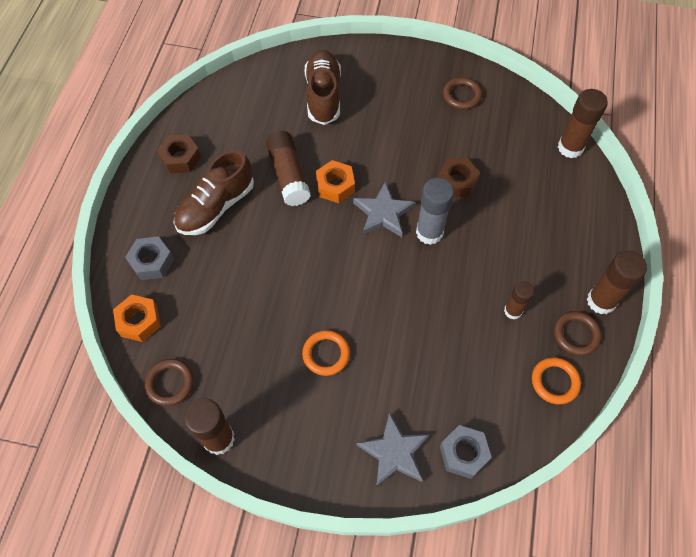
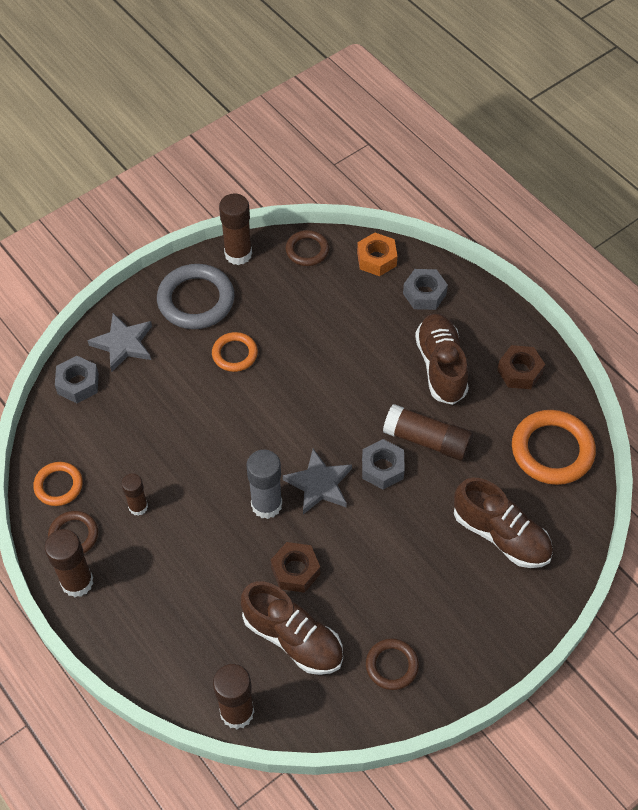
camera: 130 degrees right, 5 degrees down
orange nut [316,160,355,203] -> grey nut [362,439,405,489]
none -> grey ring [157,264,235,329]
none -> brown shoe [241,581,343,675]
none -> orange ring [512,410,596,485]

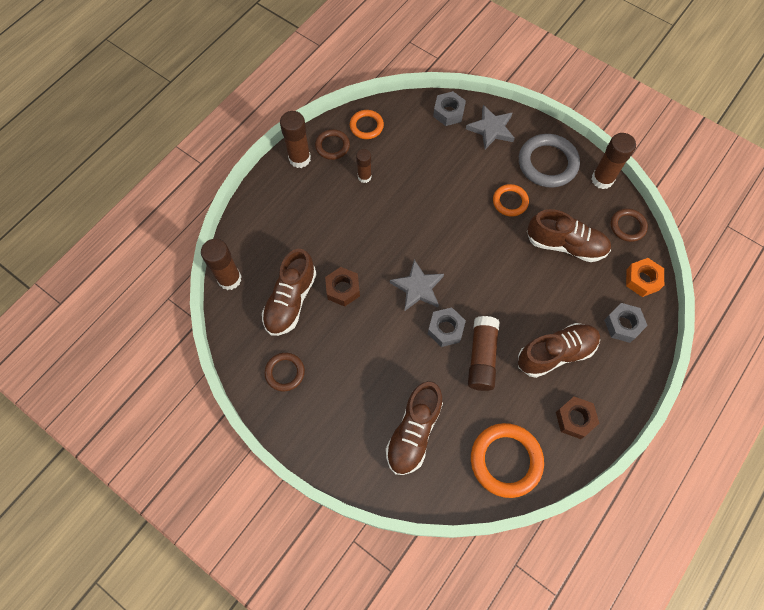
camera: 75 degrees right, 10 degrees up
grey glue stick [246,449,282,519] -> none
none -> brown shoe [527,209,611,262]

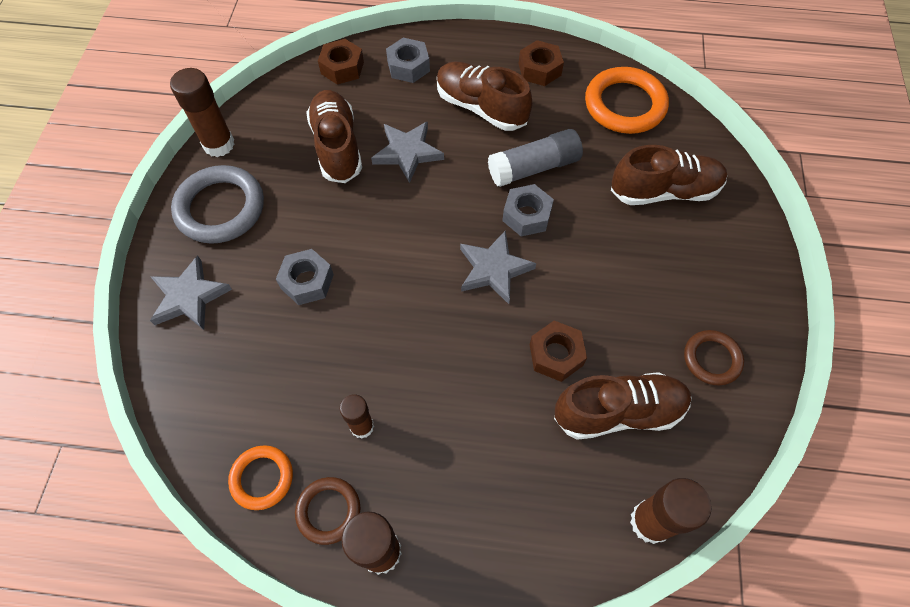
camera: 120 degrees left, 5 degrees down
grey nut [433,91,466,126] -> grey nut moved to [276,249,334,305]
brown glue stick [468,316,500,391] -> grey glue stick [488,129,583,187]
orange ring [493,184,529,217] -> none
brown ring [611,208,648,242] -> none
orange nut [626,258,664,297] -> brown nut [318,39,364,85]
none -> grey star [371,121,444,183]

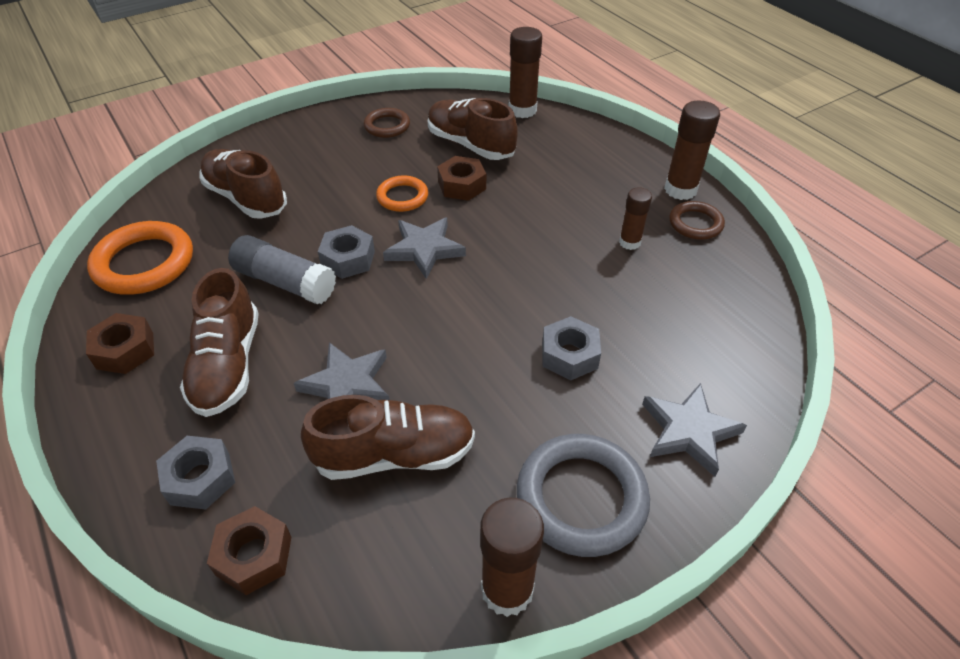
camera: 130 degrees left, 15 degrees down
orange ring [228,445,293,510] -> orange ring moved to [376,176,428,212]
brown shoe [306,90,362,183] -> brown shoe turned 135 degrees counterclockwise [301,395,475,480]

